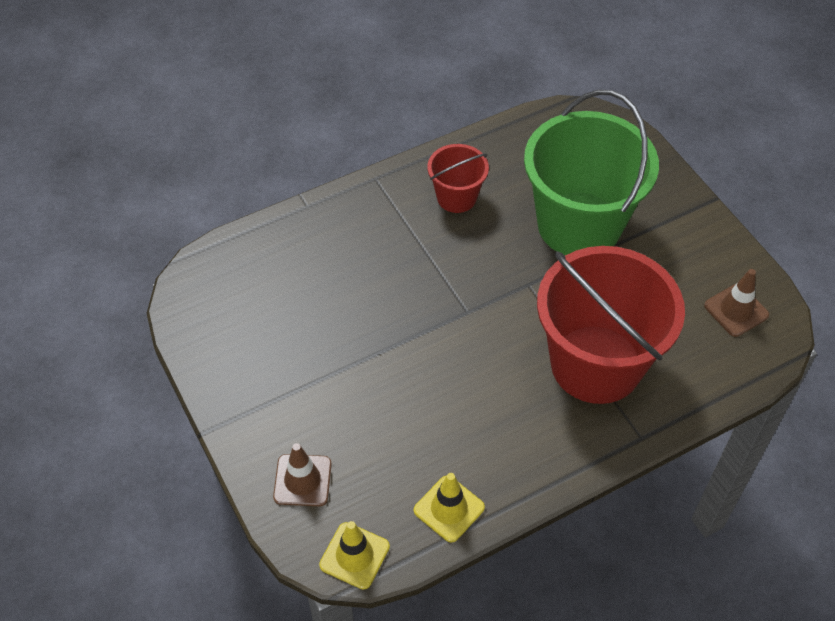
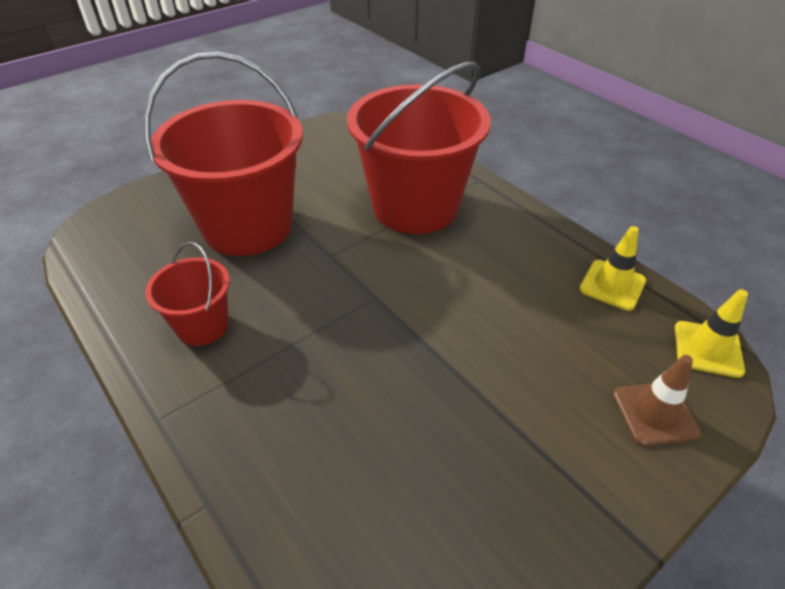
camera: 100 degrees left, 10 degrees down
green bucket [524,90,659,255] -> red bucket [144,52,303,256]
brown traffic cone [704,269,769,337] -> none

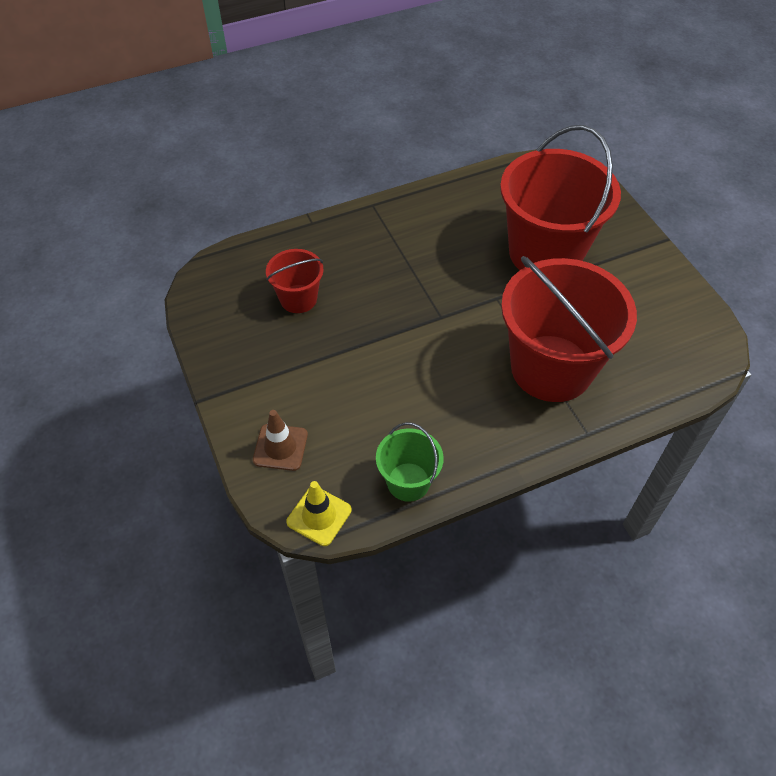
camera: 105 degrees right, 10 degrees up
red bucket [145,242,230,346] -> red bucket moved to [266,249,324,313]
yellow traffic cone [579,226,646,311] -> green bucket [376,422,444,502]

